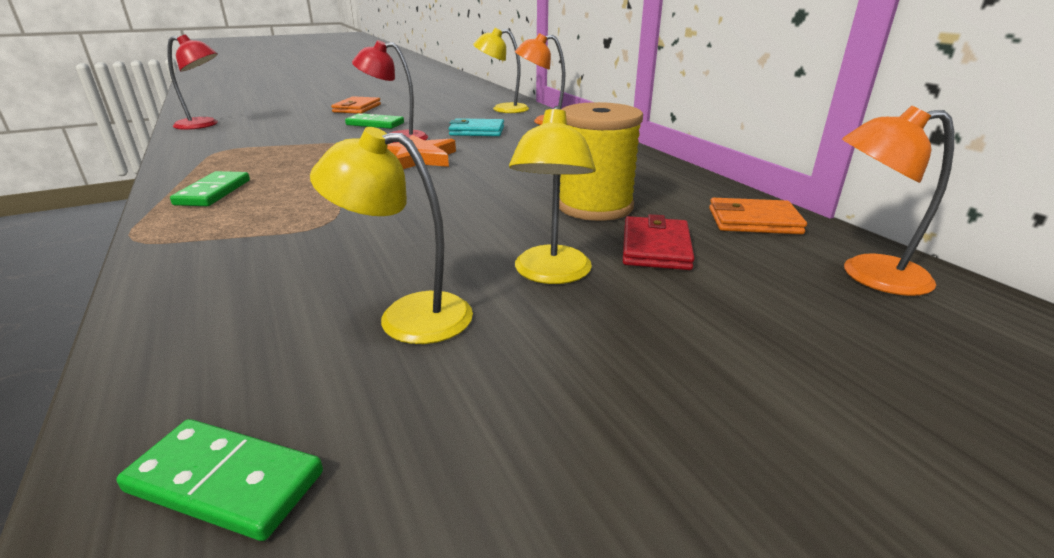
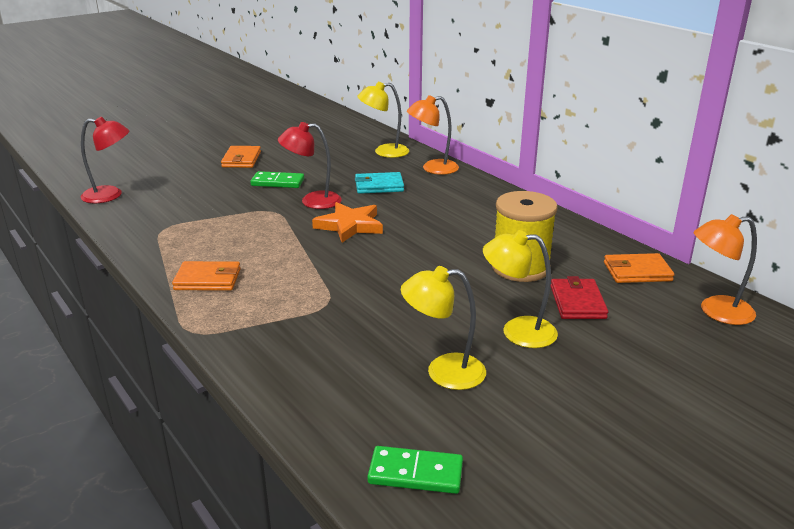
camera: 10 degrees left, 0 degrees up
green domino [170,171,250,206] -> orange wallet [172,261,241,291]
yellow lamp [509,106,596,284] -> yellow lamp turned 105 degrees clockwise [483,230,558,348]

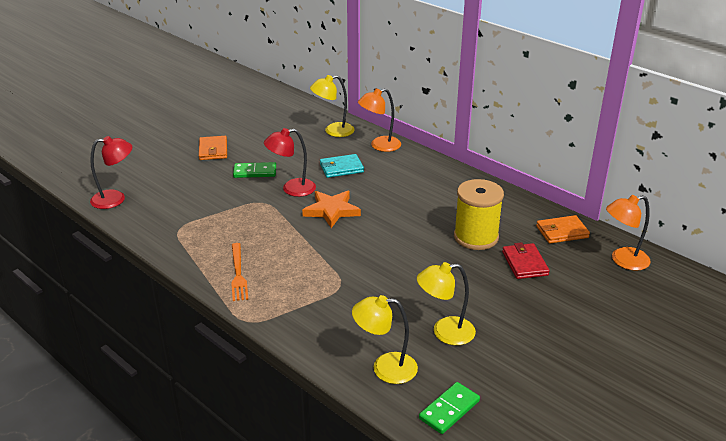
camera: 10 degrees left, 5 degrees up
orange wallet [172,261,241,291] -> orange fork [231,243,248,301]
green domino [368,446,463,494] -> green domino turned 45 degrees counterclockwise [419,382,480,434]
yellow lamp [483,230,558,348] -> yellow lamp moved to [352,295,418,384]

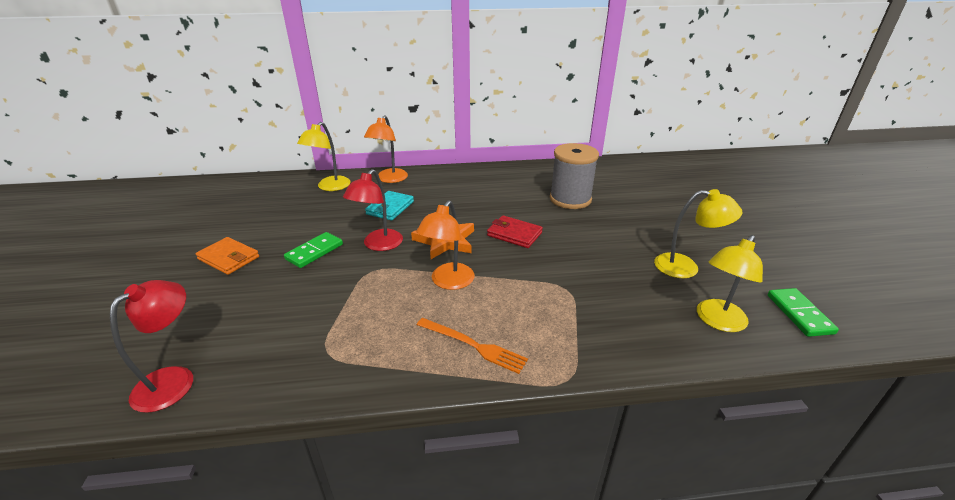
camera: 50 degrees left, 0 degrees up
yellow lamp [417,262,476,345] -> yellow lamp turned 105 degrees counterclockwise [654,189,742,278]
yellow spool [454,179,504,250] -> grey spool [550,143,599,209]
red wallet [502,242,550,279] -> red wallet moved to [487,215,543,248]
orange wallet [536,215,590,244] -> none
orange lamp [606,195,651,271] -> orange lamp moved to [416,201,475,290]

